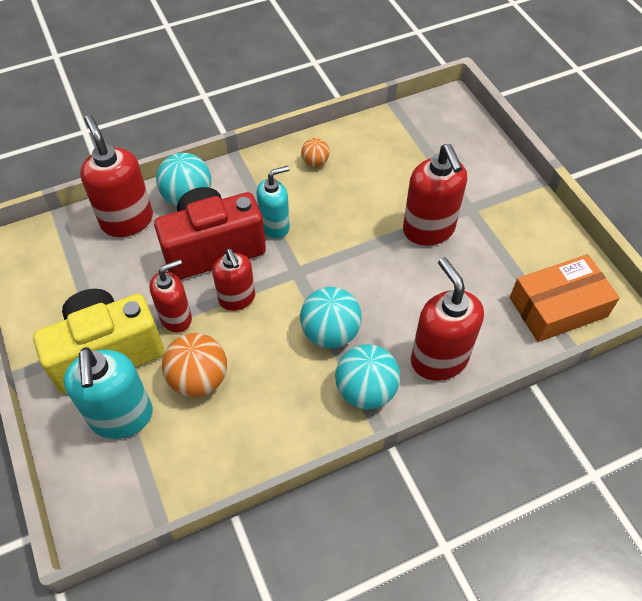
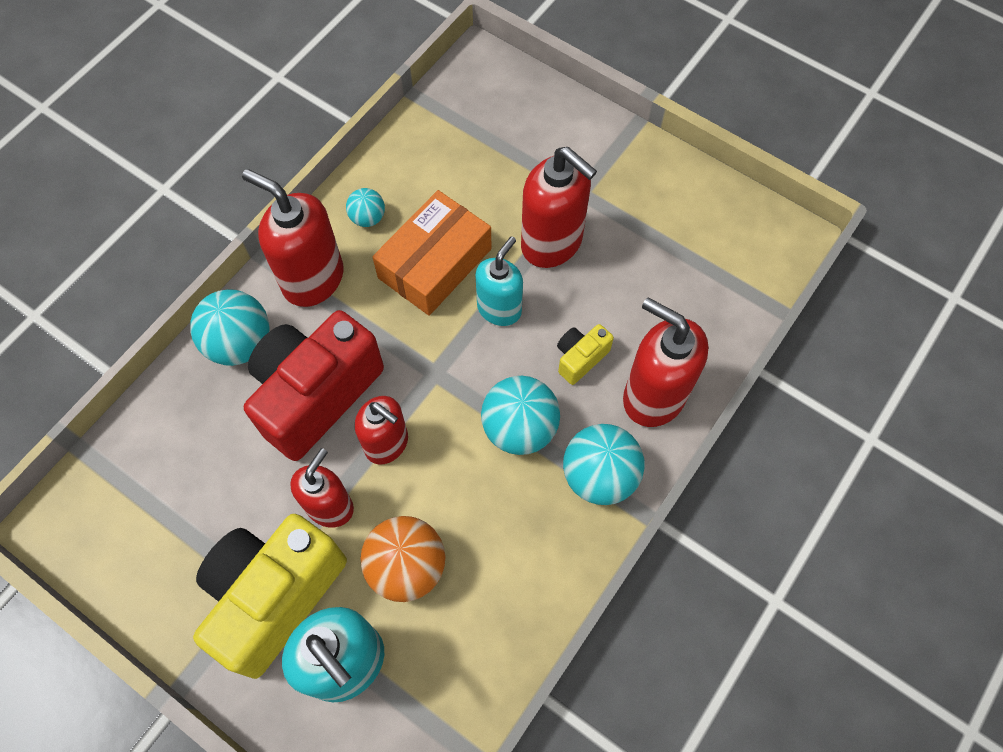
camera: 30 degrees left, 10 degrees up
red soap dispenser [80,115,153,237] -> red soap dispenser moved to [242,169,344,307]
turquoise soap dispenser [257,166,290,239] -> turquoise soap dispenser moved to [475,236,523,326]
orange ball [301,138,329,167] -> turquoise ball [346,188,385,227]
orange box [510,254,620,342] -> orange box moved to [372,190,492,316]
none -> yellow camera [557,324,614,385]

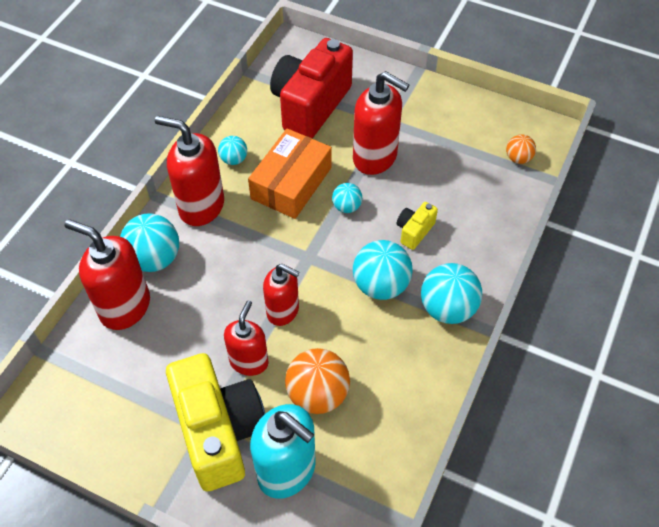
camera: 10 degrees left, 10 degrees down
yellow camera [193,514,347,679] -> yellow camera turned 135 degrees clockwise [166,353,265,492]
red camera [244,310,384,461] -> red camera moved to [270,38,353,138]
turquoise soap dispenser [475,236,523,326] -> turquoise ball [332,183,362,213]
red soap dispenser [623,297,708,427] -> red soap dispenser moved to [65,219,150,330]
none -> orange ball [506,134,536,164]

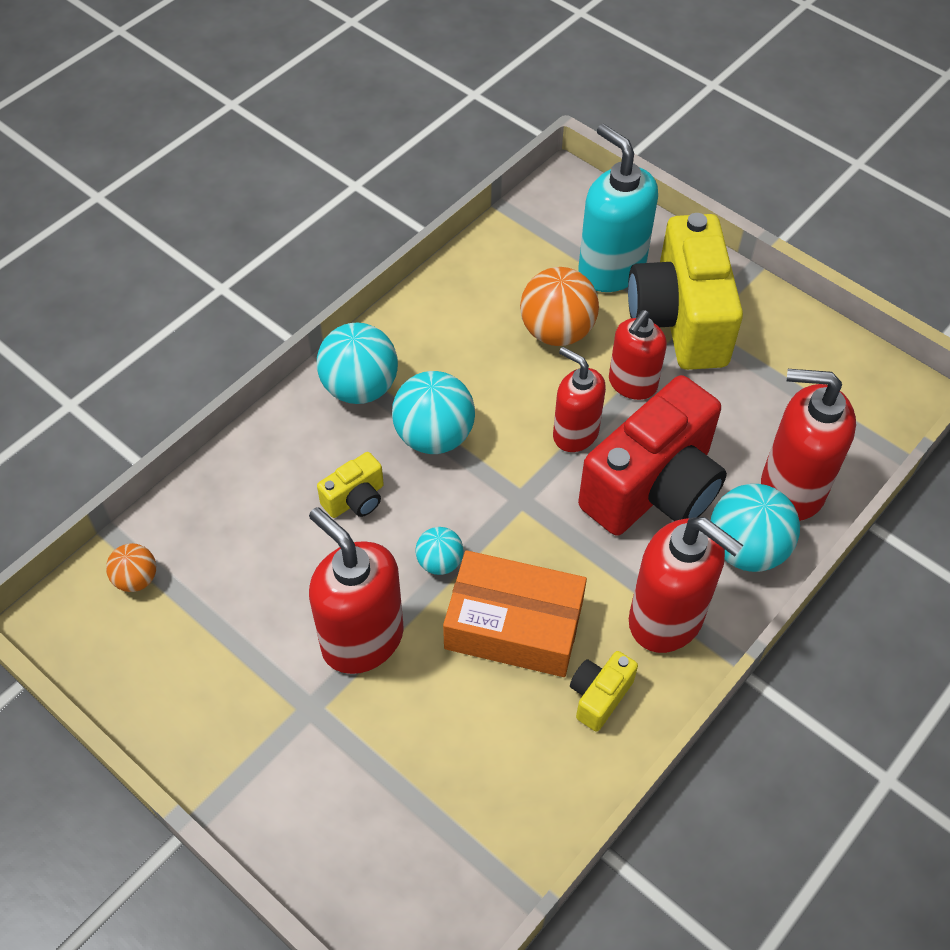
camera: 165 degrees left, 0 degrees up
red soap dispenser [65,219,150,330] -> red soap dispenser turned 150 degrees clockwise [761,369,856,521]
turquoise ball [218,136,247,165] -> yellow camera [570,651,638,731]
orange box [248,128,332,219] -> orange box turned 60 degrees clockwise [443,550,587,677]
red camera [270,38,353,138] -> red camera moved to [578,375,727,535]

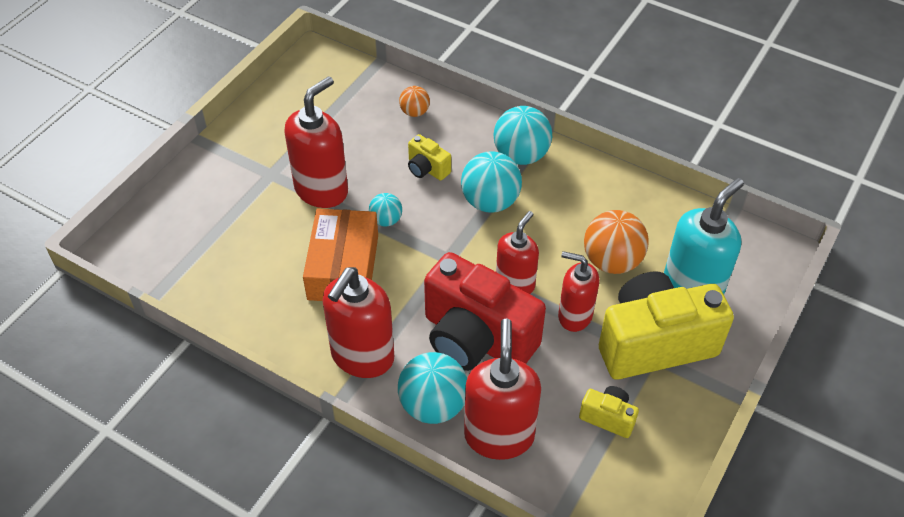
camera: 80 degrees right, 5 degrees down
orange ball [106,543,156,592] -> orange ball moved to [399,86,430,117]
yellow camera [570,651,638,731] -> yellow camera moved to [579,386,639,438]

